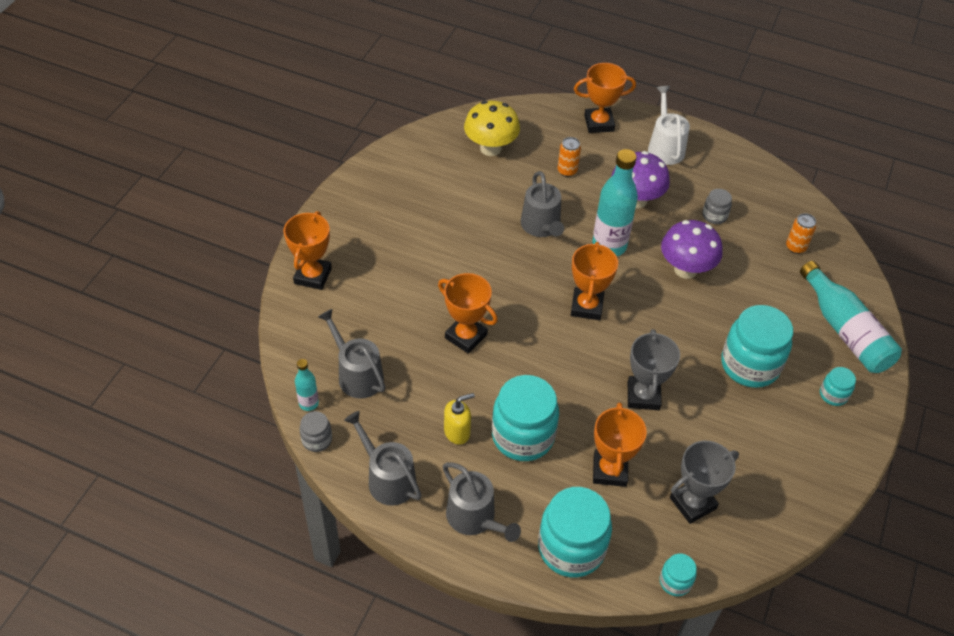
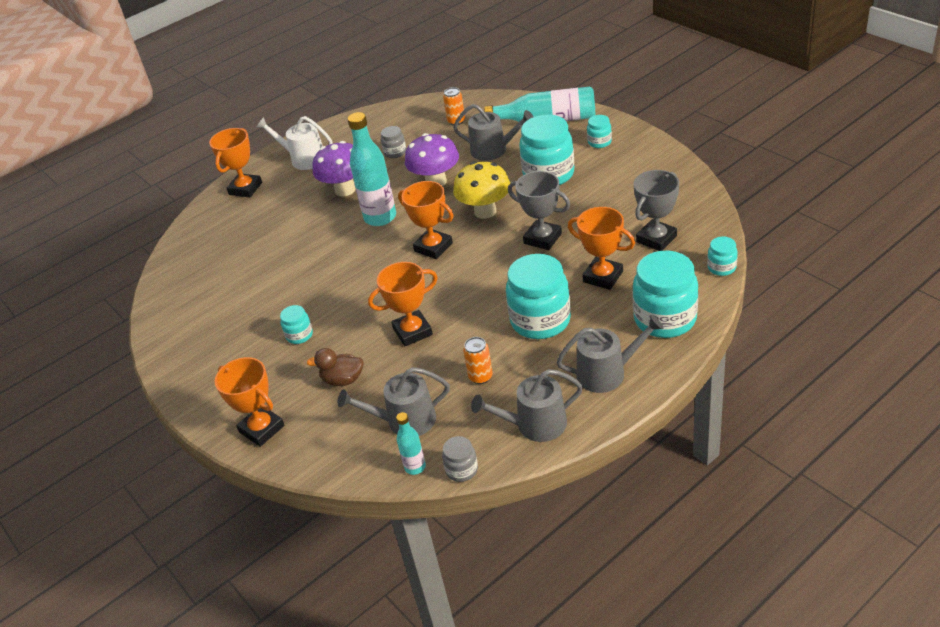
camera: 55 degrees left, 10 degrees down
yellow soap dispenser [444,393,475,445] -> none
yellow mushroom [464,101,520,156] -> yellow mushroom moved to [453,161,510,219]
grey watering can [520,171,564,237] -> grey watering can moved to [453,104,533,161]
orange can [557,137,581,177] -> orange can moved to [463,337,493,384]
grey trophy [670,441,739,524] -> grey trophy turned 45 degrees clockwise [634,170,679,251]
none -> turquoise jar [280,305,313,344]
none -> brown duck [307,348,364,386]

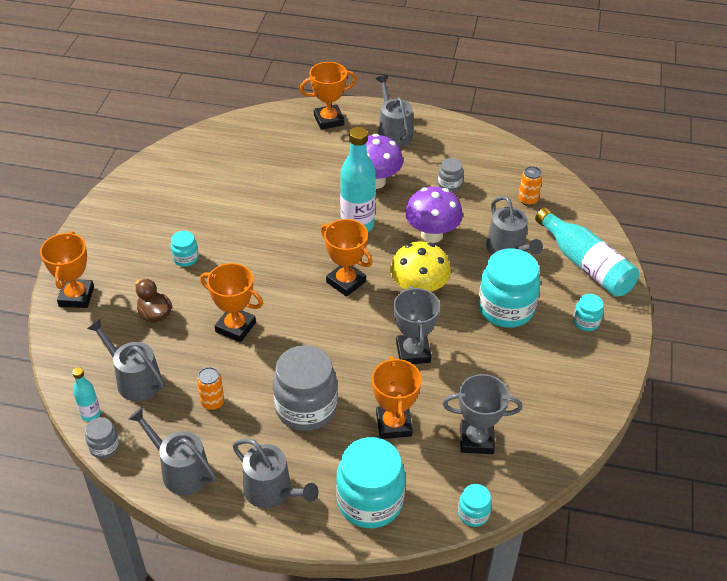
camera: 45 degrees right, 5 degrees up
white watering can [256,116,332,170] -> grey watering can [376,75,413,147]
orange trophy [398,181,454,259] -> orange trophy turned 45 degrees counterclockwise [321,219,372,297]
turquoise jar [506,254,571,339] -> grey jar [273,345,337,431]

